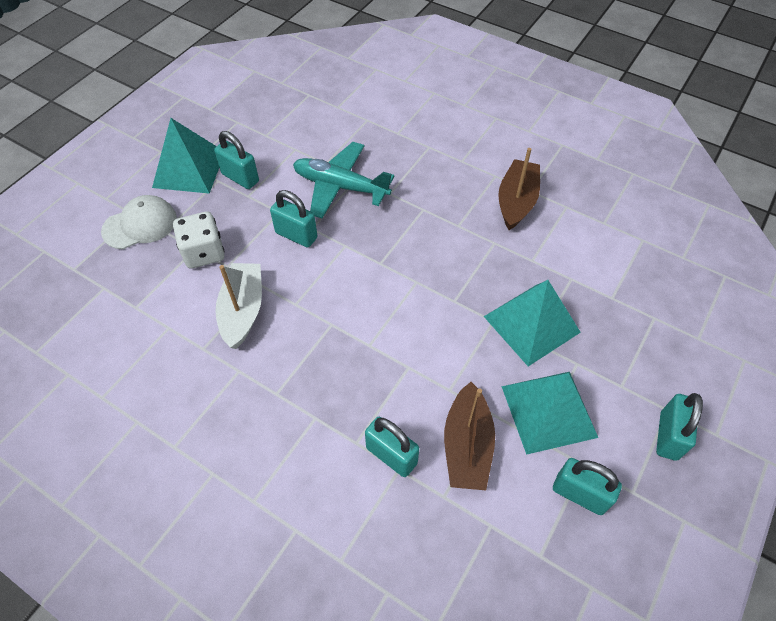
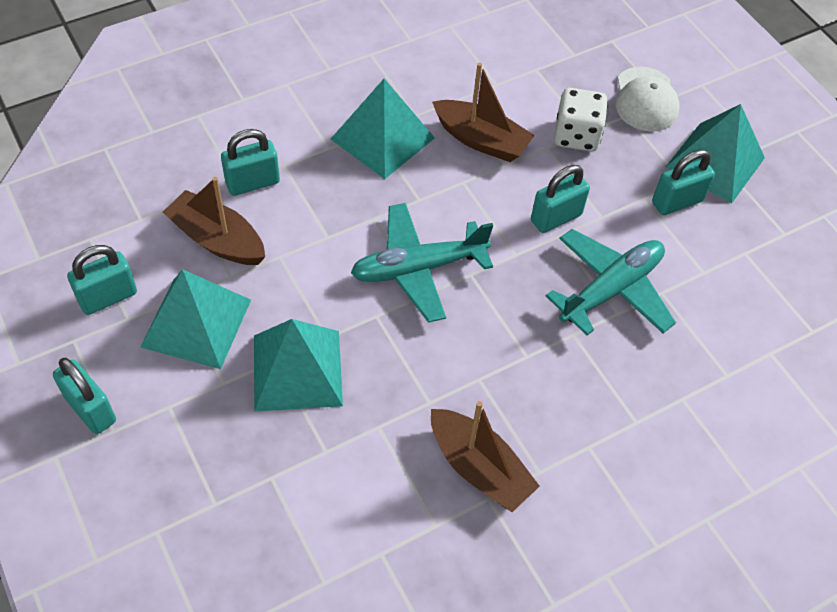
camera: 115 degrees right, 0 degrees up
white boat [215,263,262,349] -> brown boat [432,63,535,162]
none -> turquoise pyramid [331,79,435,179]
none -> turquoise plane [351,203,493,323]

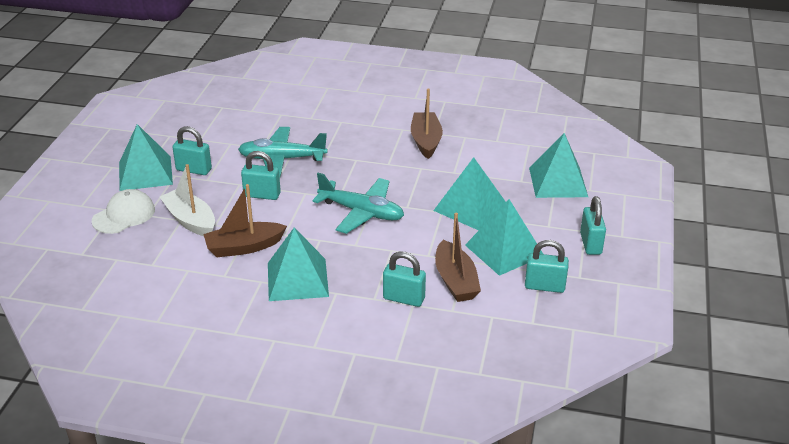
camera: 135 degrees left, 20 degrees down
brown boat [432,63,535,162] -> brown boat turned 90 degrees counterclockwise [204,184,287,257]
white dice [554,88,608,151] -> white boat [160,164,215,236]
none -> turquoise pyramid [529,133,588,198]

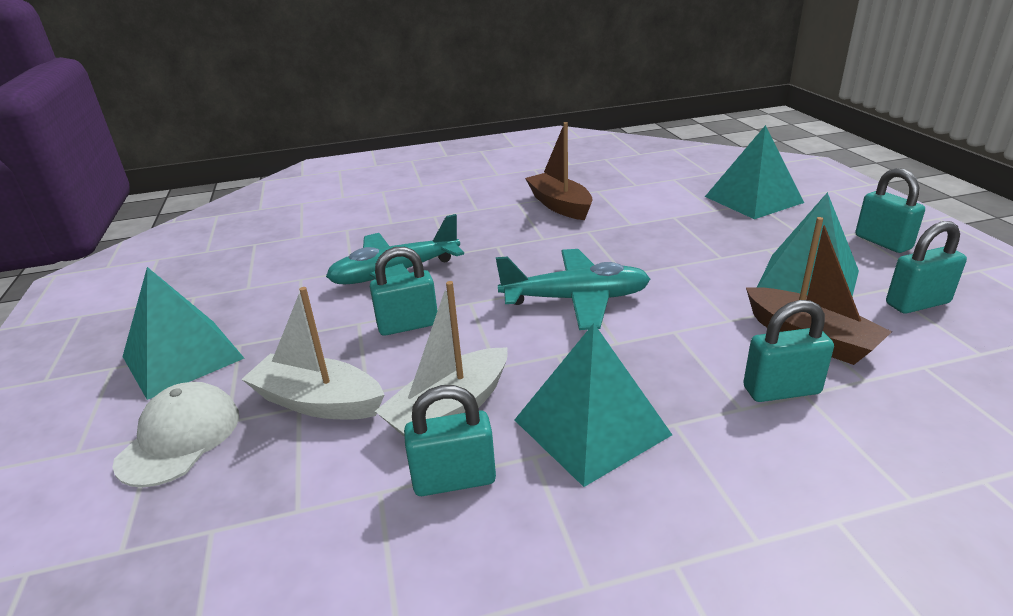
camera: 25 degrees left, 5 degrees down
turquoise padlock [172,126,212,175] -> turquoise padlock moved to [404,385,496,496]
brown boat [204,184,287,257] -> white boat [375,281,508,436]
turquoise pyramid [433,157,506,230] -> none

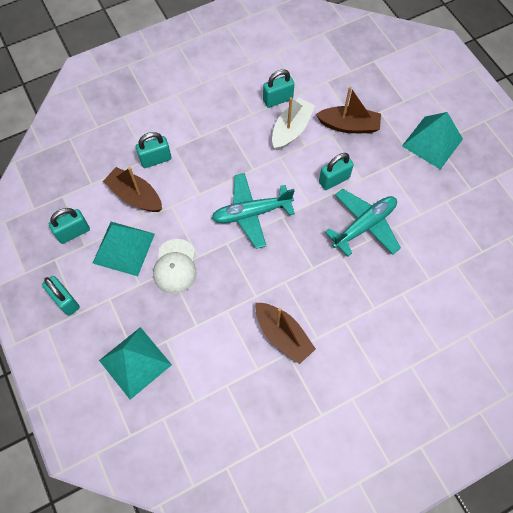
camera: 165 degrees right, 35 degrees up
white cap [113,382,239,487] -> white cap moved to [153,239,196,294]
white boat [241,287,385,419] -> brown boat [316,87,381,133]
turquoise pyramid [515,323,672,487] -> none

